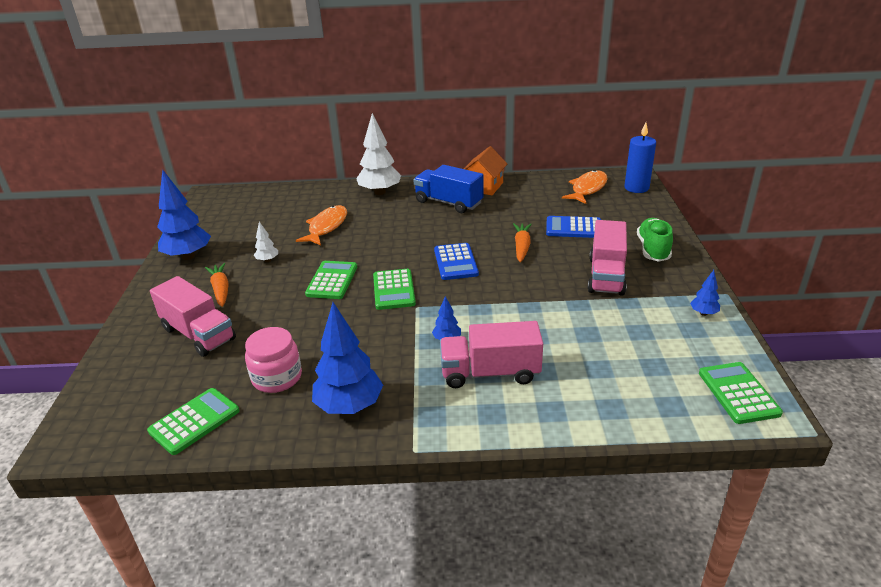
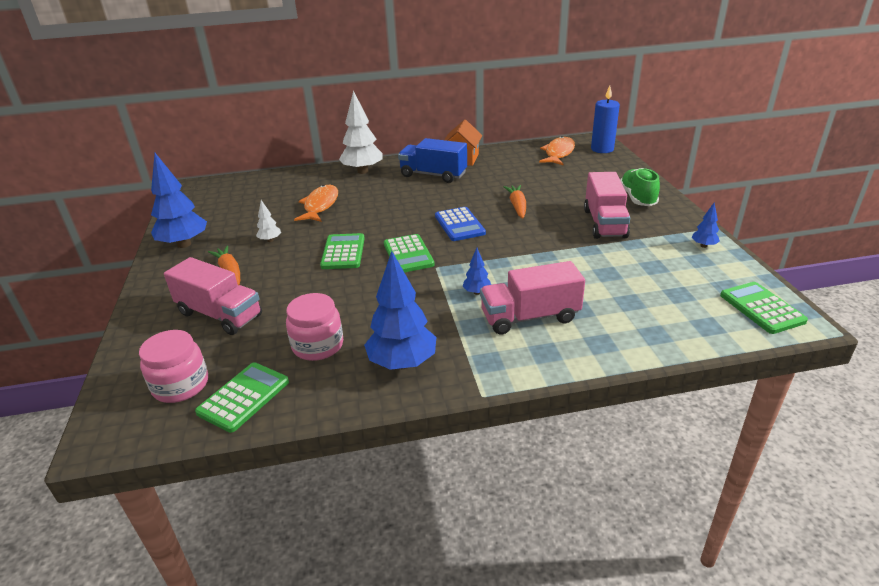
camera: 10 degrees left, 0 degrees up
blue calculator [546,216,601,238] -> none
none -> pink jar [139,330,208,403]

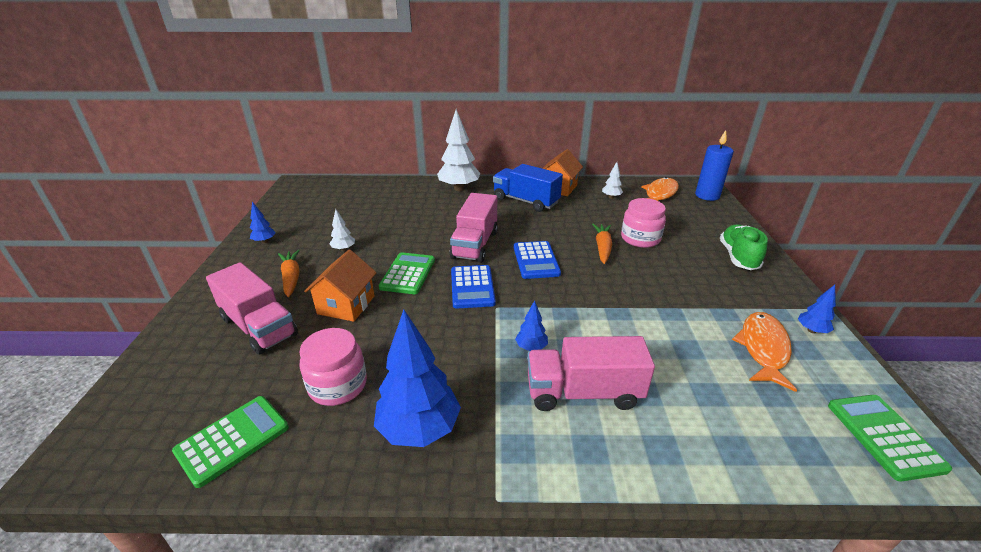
camera: 10 degrees right, 0 degrees up
pink jar [139,330,208,403] -> pink jar moved to [621,198,666,248]
blue tree [151,153,207,248] -> blue tree [250,201,276,243], size x0.47
orange fish [294,185,338,222] -> orange fish moved to [732,312,797,392]
green calculator [384,234,435,273] -> blue calculator [451,265,496,309]
pink truck [584,172,630,239] -> pink truck moved to [450,193,498,263]
none -> orange house [304,249,377,322]
none -> white tree [602,162,623,199]

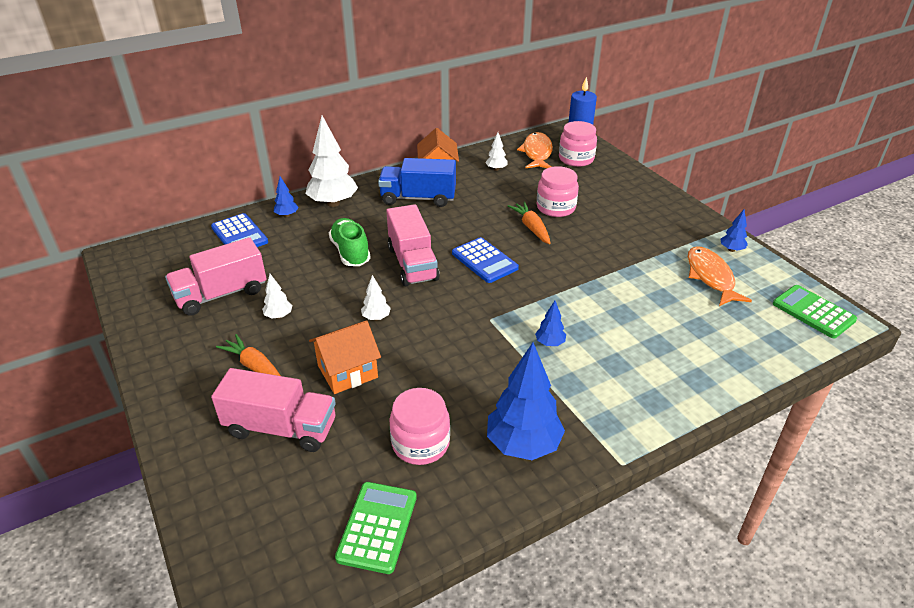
camera: 30 degrees left, 5 degrees up
blue tree [250,201,276,243] -> blue tree moved to [274,176,299,217]
orange house [304,249,377,322] -> orange house turned 75 degrees clockwise [309,320,381,394]
green calculator [379,252,435,294] -> white tree [361,275,391,320]
blue calculator [451,265,496,309] -> blue calculator moved to [211,213,268,247]
pink truck [527,336,655,411] -> pink truck moved to [165,237,267,316]
green shoe [720,224,768,270] -> green shoe moved to [329,218,371,266]
none -> pink jar [559,121,597,167]

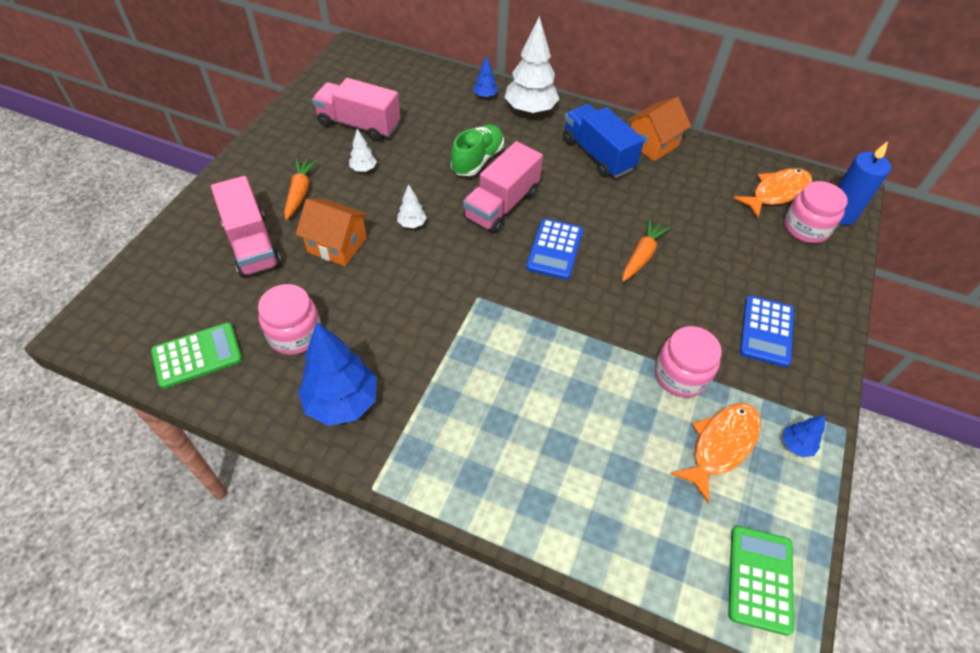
camera: 50 degrees right, 15 degrees up
blue calculator [211,213,268,247] -> blue calculator moved to [740,295,794,367]
white tree [485,132,508,171] -> none
blue tree [535,301,566,346] -> none
pink jar [537,166,579,217] -> pink jar moved to [655,326,722,398]

